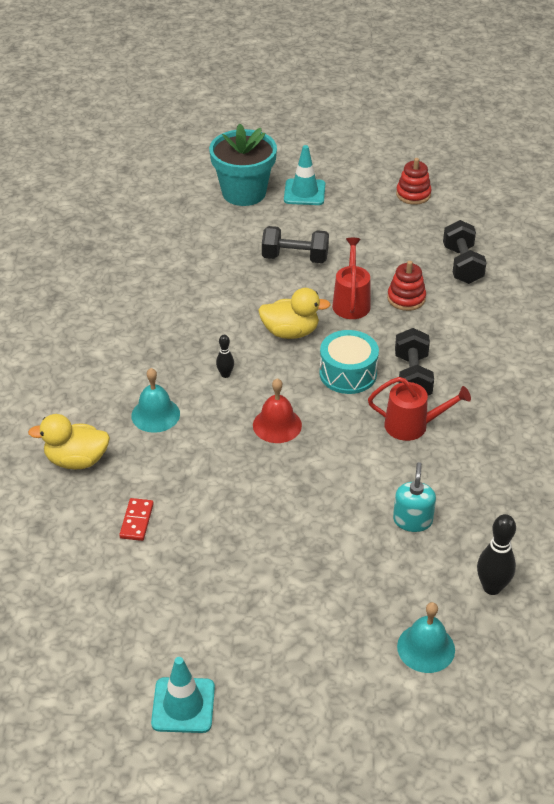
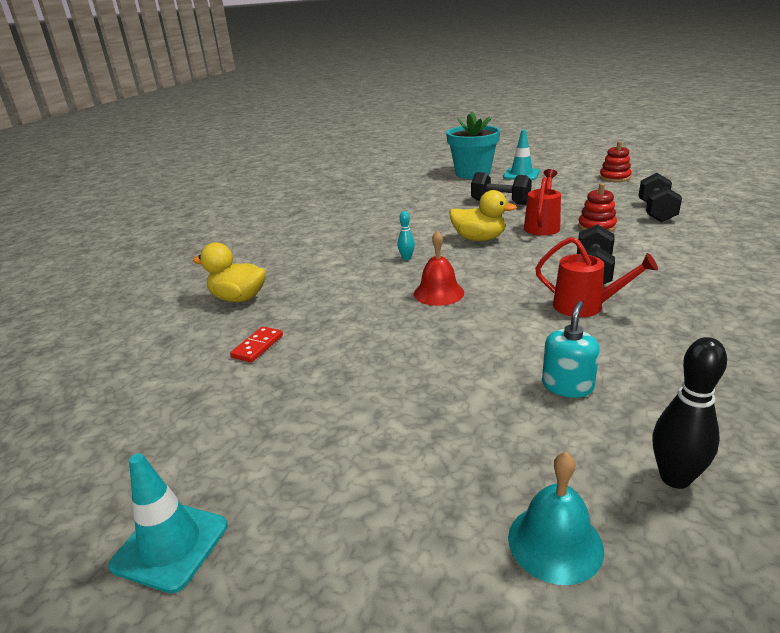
camera: 20 degrees right, 15 degrees down
turquoise bell [131,368,180,433] -> none
black bowling pin [216,335,234,378] -> turquoise bowling pin [398,211,415,260]
turquoise drum [319,330,379,394] -> none

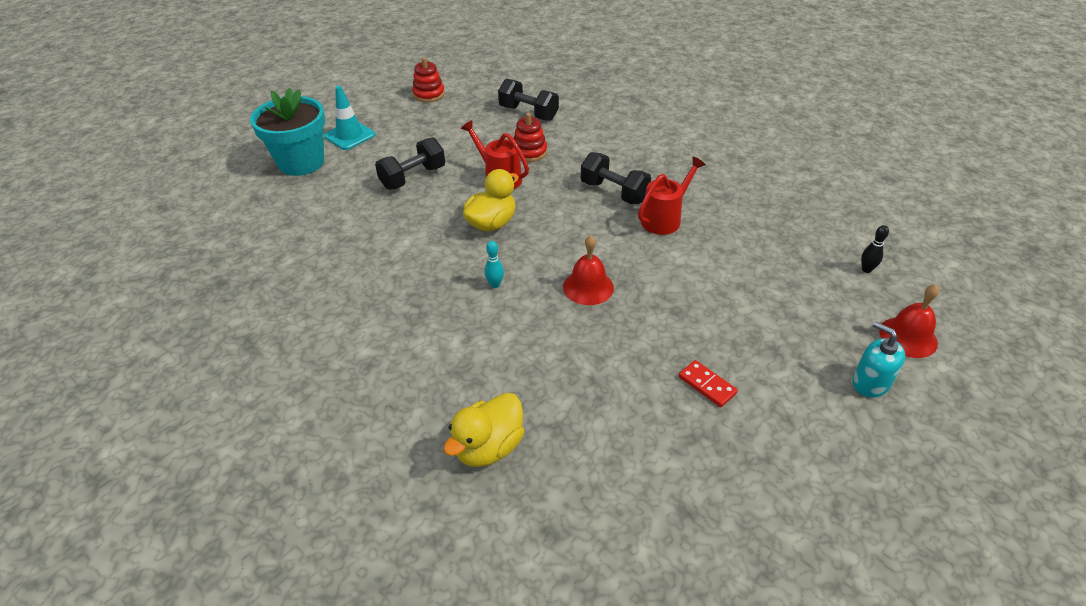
camera: 70 degrees left, 15 degrees up
turquoise traffic cone [108,453,228,594] -> none
red domino [230,326,283,362] -> red domino moved to [679,360,738,407]
turquoise bell [508,452,604,585] -> red bell [879,284,939,358]
turquoise soap dispenser [542,301,600,398] -> turquoise soap dispenser moved to [852,322,905,397]
black bowling pin [653,337,727,489] -> black bowling pin [861,225,889,273], size x0.57

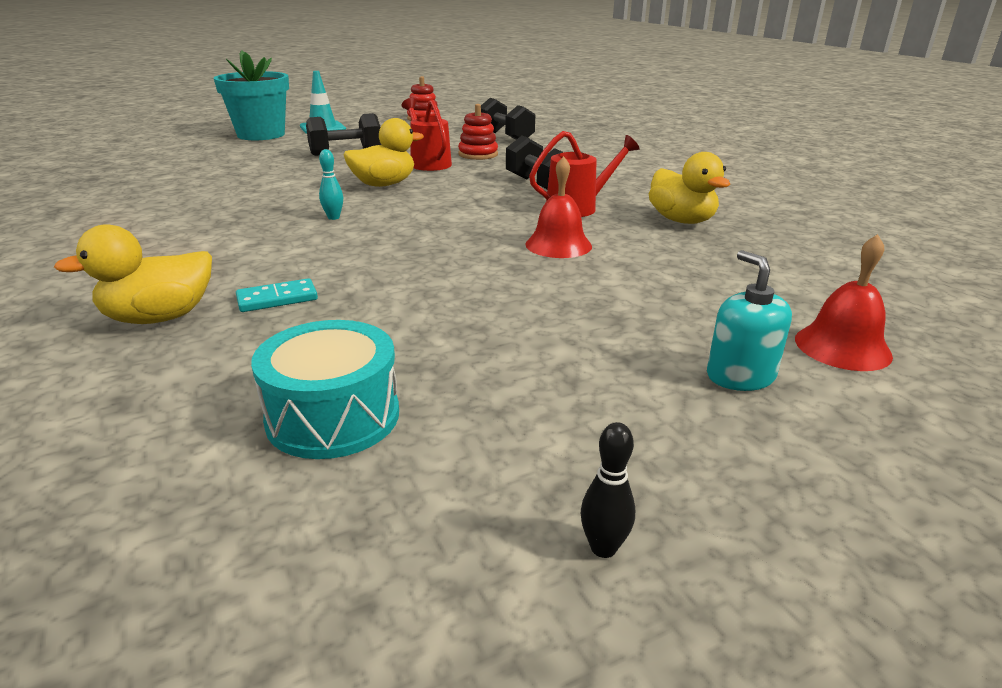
camera: 20 degrees right, 15 degrees down
red bell [563,235,614,305] -> red bell moved to [525,156,592,258]
red domino [679,360,738,407] -> none
black bowling pin [861,225,889,273] -> black bowling pin moved to [581,422,635,558]
none -> turquoise domino [236,278,318,312]
none -> turquoise drum [251,320,399,459]
none -> yellow duck [649,152,730,224]

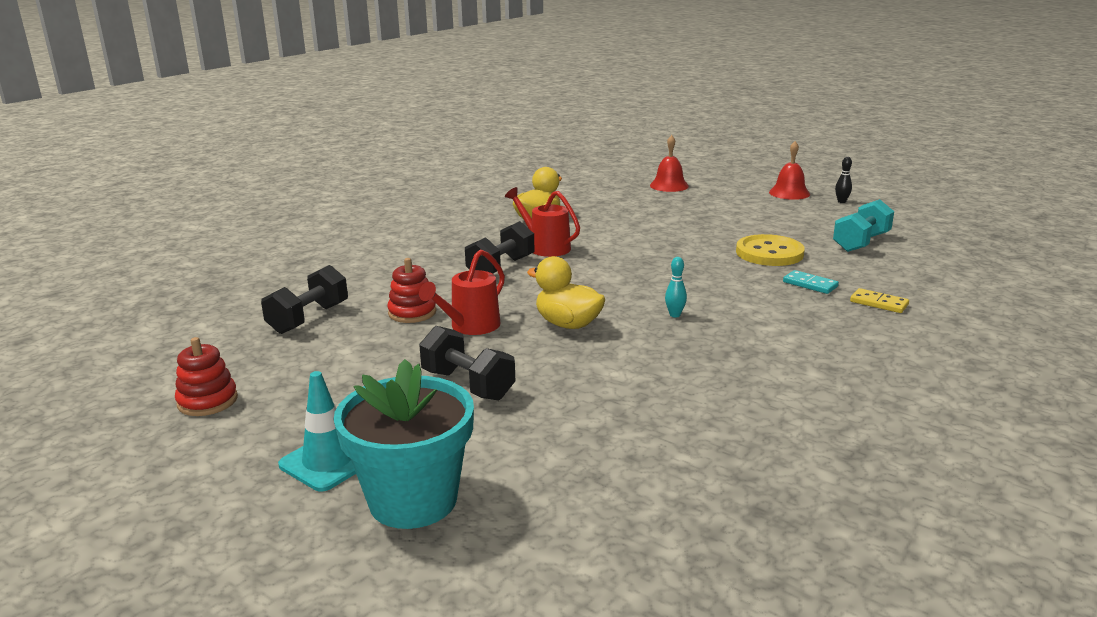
camera: 115 degrees left, 5 degrees down
yellow duck [54,224,212,324] -> yellow domino [850,288,909,313]
turquoise drum [251,320,399,459] -> turquoise dumbbell [833,199,894,252]
red bell [525,156,592,258] -> red bell moved to [769,141,810,200]
turquoise soap dispenser [707,250,792,391] -> none
none -> yellow button [736,234,805,266]

